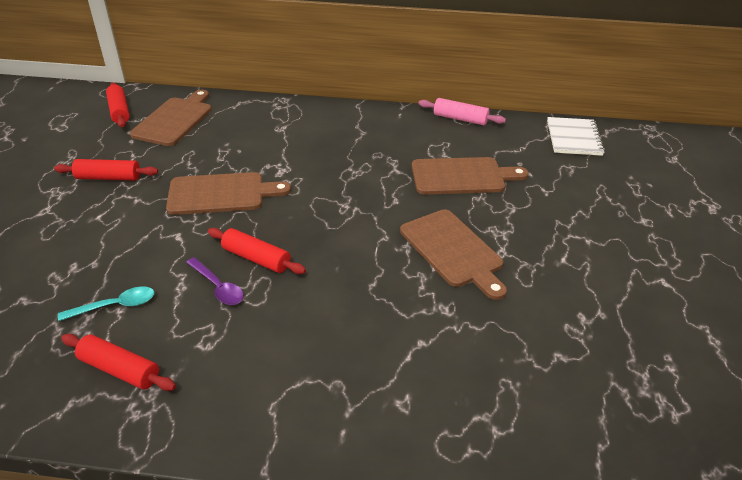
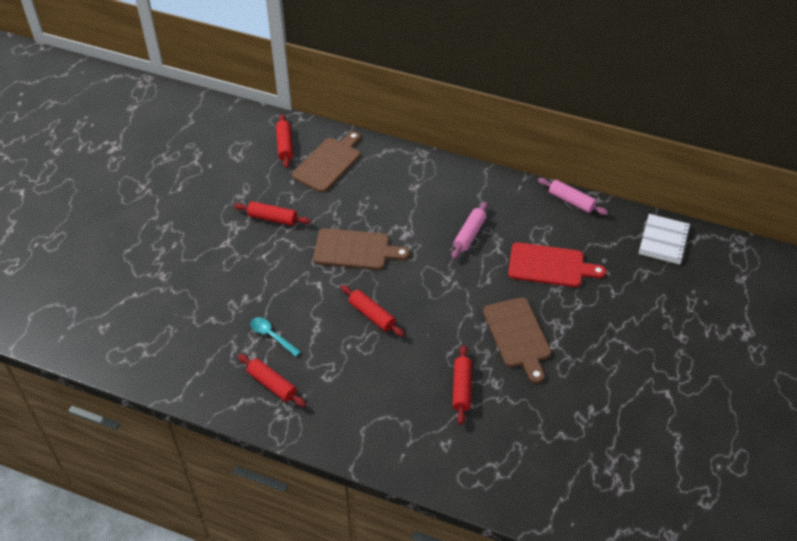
camera: 15 degrees right, 10 degrees up
turquoise spoon [58,287,155,321] -> turquoise spoon turned 135 degrees counterclockwise [250,317,301,357]
purple spoon [186,257,244,305] -> none
brown cutting board [412,157,529,195] -> red cutting board [508,242,606,287]
none -> pink rolling pin [452,202,488,259]
none -> red rolling pin [453,345,472,425]

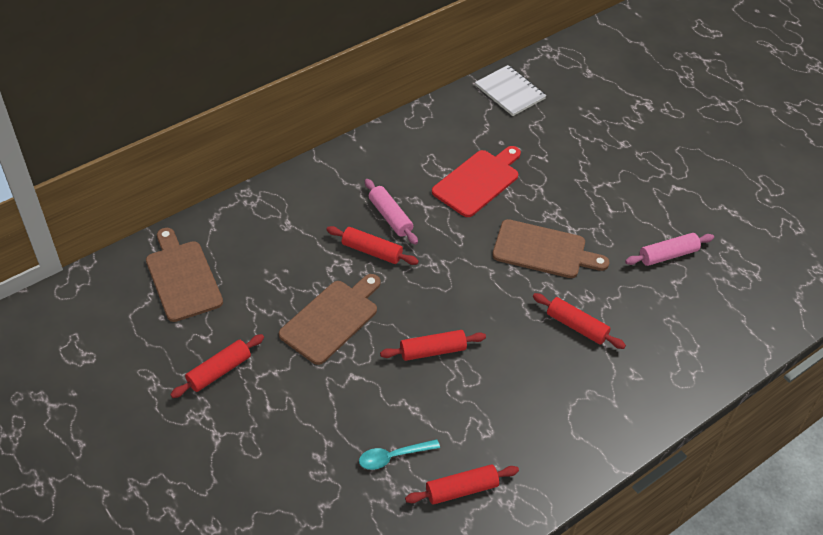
camera: 60 degrees left, 0 degrees up
red rolling pin [276,114,293,168] -> red rolling pin moved to [326,226,419,265]
pink rolling pin [538,178,608,215] -> pink rolling pin moved to [625,233,714,266]

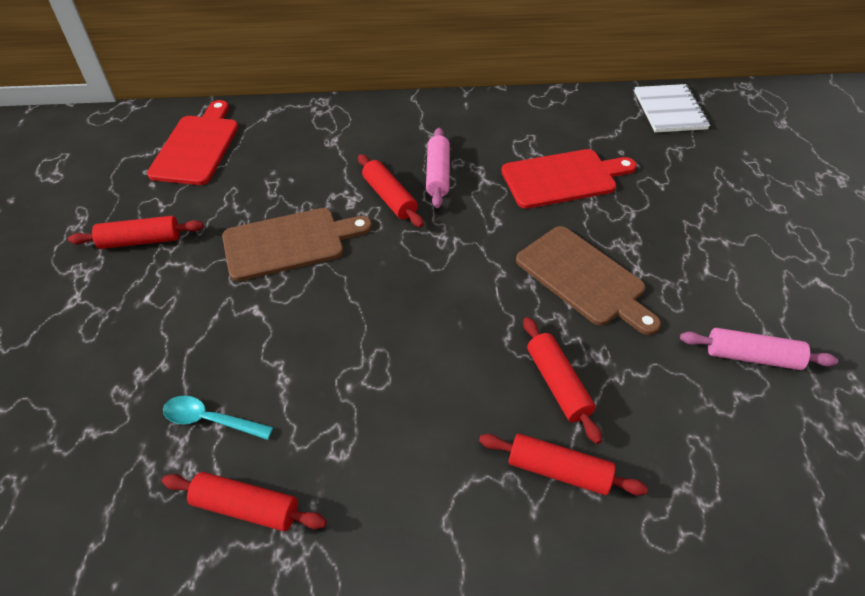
camera: 35 degrees right, 0 degrees up
brown cutting board [146,228,223,322] -> red cutting board [147,100,238,185]
red rolling pin [380,330,486,361] -> red rolling pin moved to [479,433,648,495]

